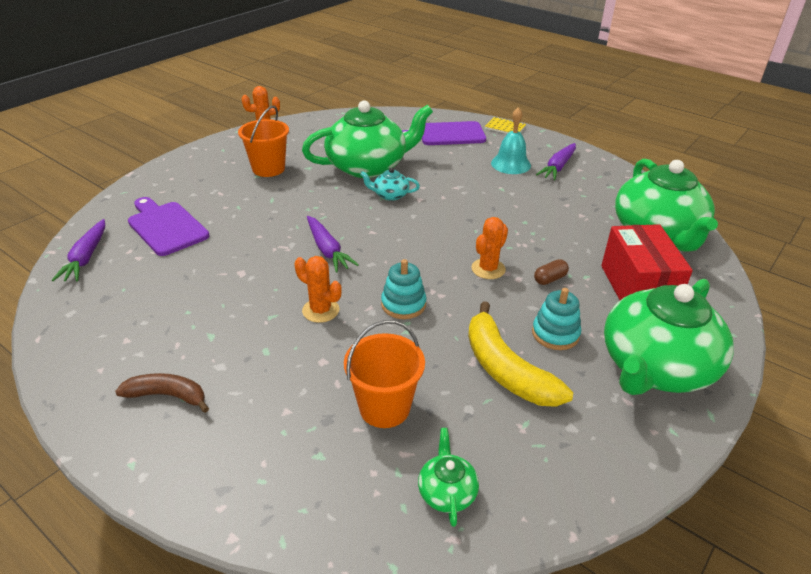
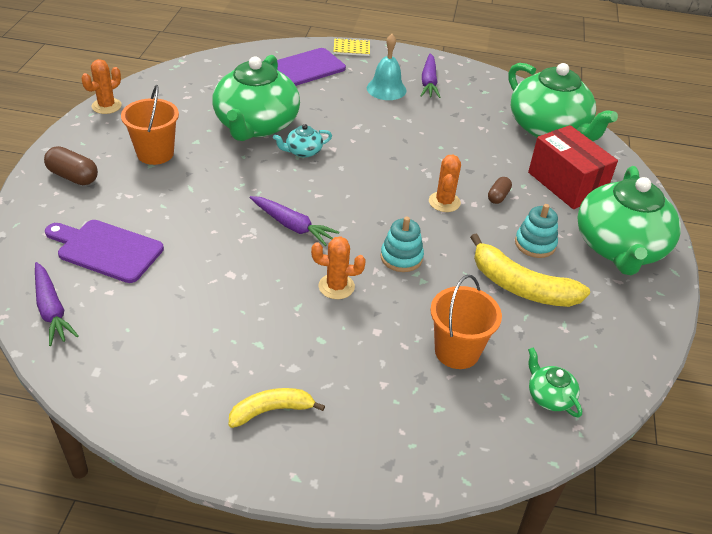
camera: 30 degrees left, 5 degrees up
brown banana [115,373,209,413] -> yellow banana [229,388,325,428]
green teapot [302,100,433,178] -> green teapot turned 150 degrees clockwise [212,55,300,141]
none -> brown capsule [44,146,98,185]

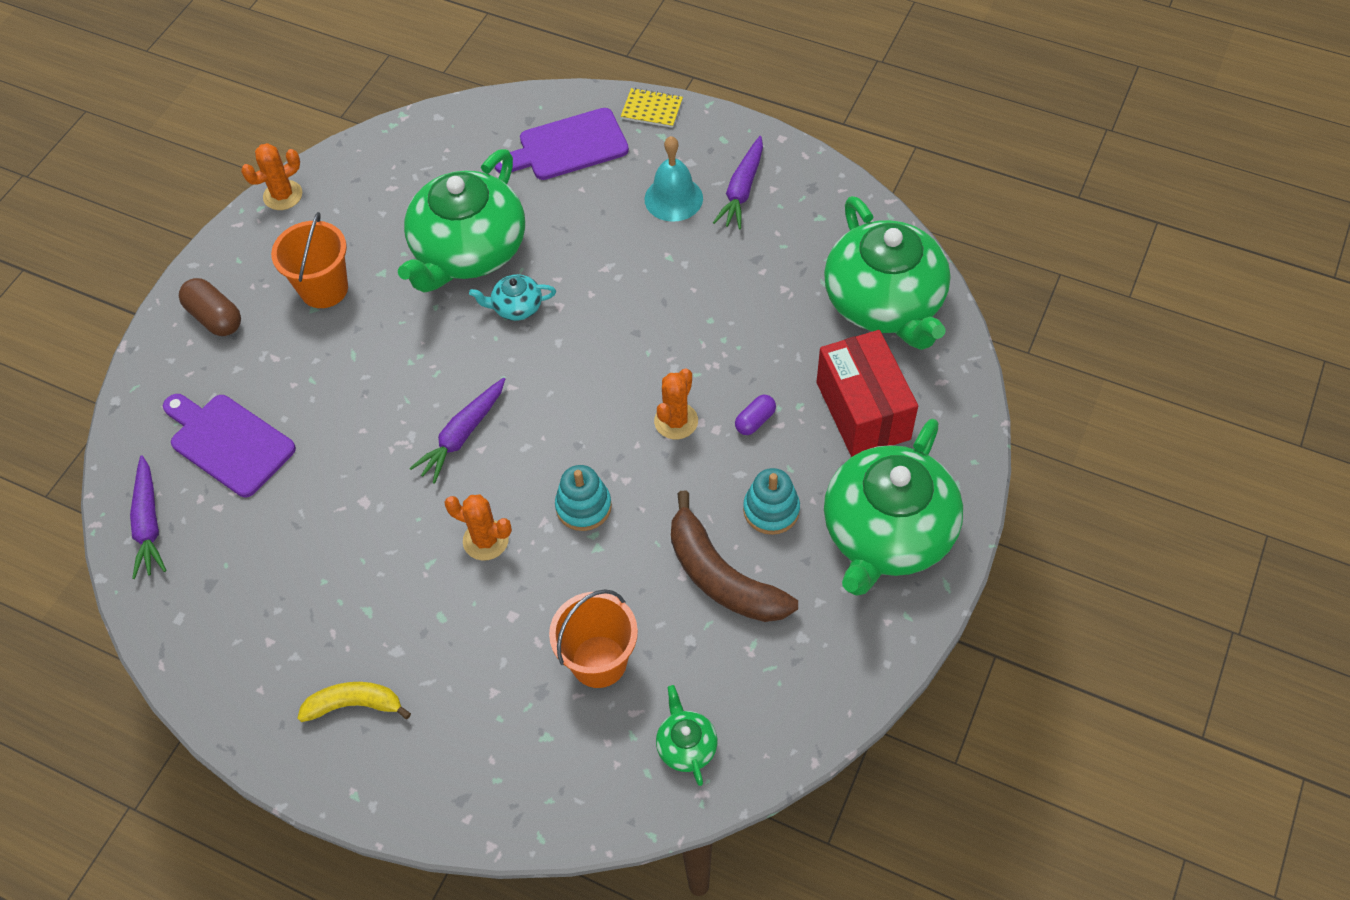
camera: 20 degrees right, 15 degrees up
purple carrot [249,196,339,246] -> purple carrot turned 75 degrees clockwise [409,378,505,484]
yellow banana [470,234,590,307] -> brown banana [671,491,798,622]
brown capsule [488,177,512,204] -> purple capsule [735,395,776,435]

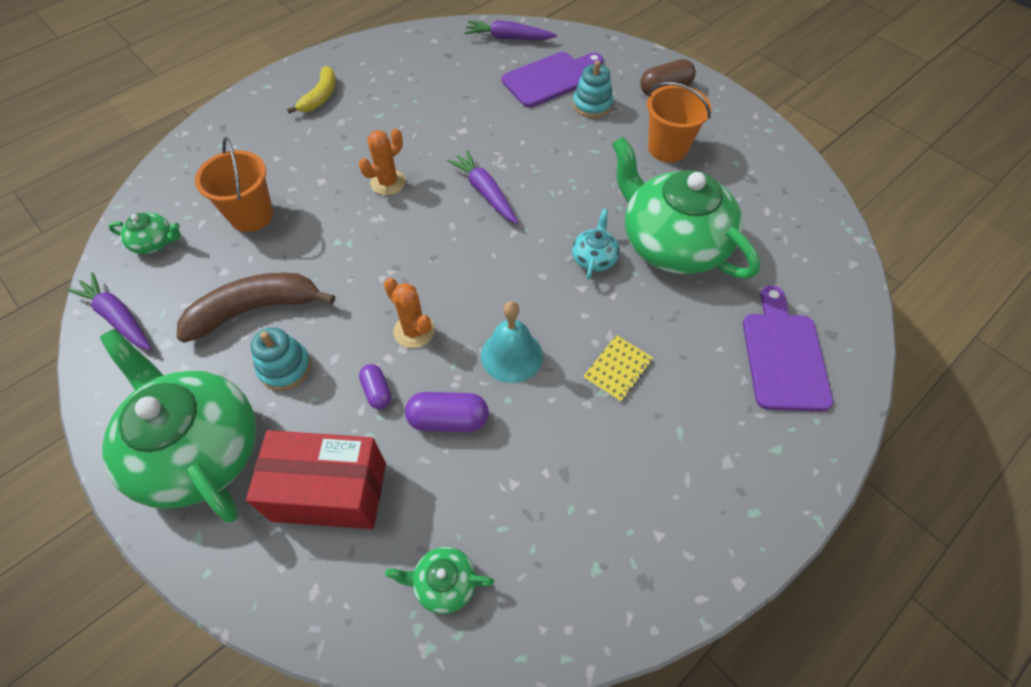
camera: 110 degrees right, 0 degrees up
orange cactus [241,143,302,210] -> none
turquoise stacking toy [555,465,612,531] -> turquoise stacking toy moved to [573,61,613,118]
yellow notebook [621,88,683,128] -> yellow notebook moved to [583,335,653,402]
turquoise bell [645,136,703,222] -> turquoise bell moved to [481,301,543,383]
purple carrot [713,136,763,229] -> purple carrot moved to [67,272,151,350]
green teapot [824,196,951,350] -> green teapot [385,547,494,614], size x0.42
none -> purple capsule [405,392,489,432]

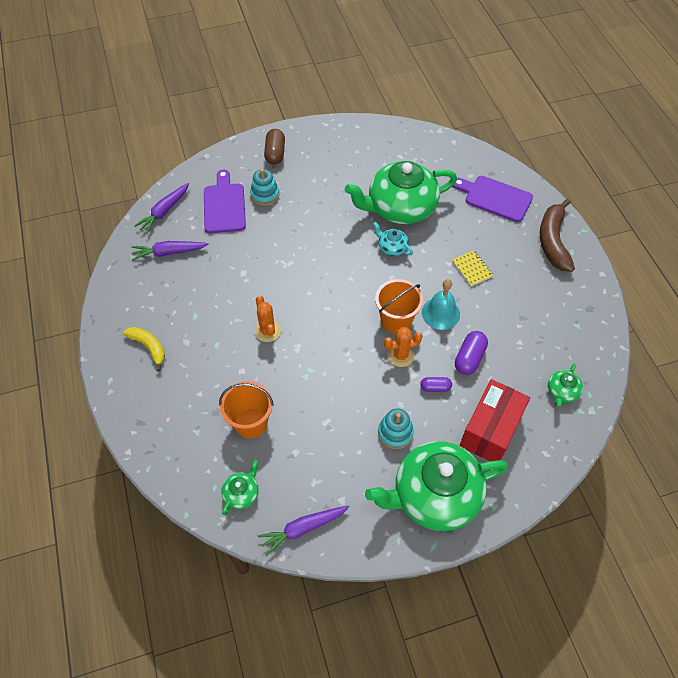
camera: 65 degrees left, 0 degrees up
brown banana [177,272,335,343] -> brown banana moved to [540,199,575,272]
purple carrot [447,150,518,224] -> purple carrot moved to [132,241,209,261]
orange bucket [647,82,711,162] -> orange bucket moved to [375,279,423,334]

